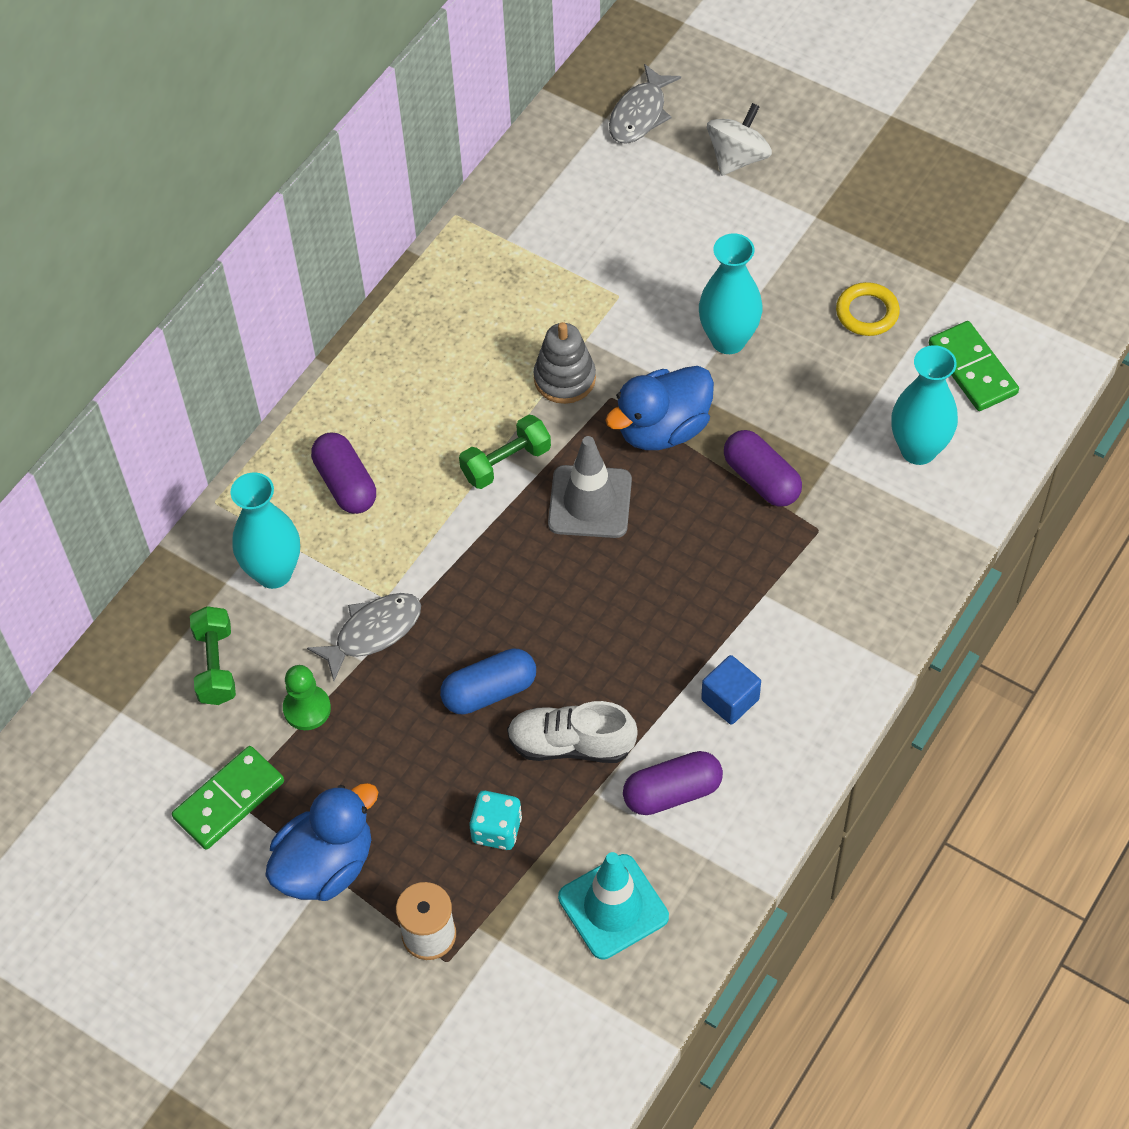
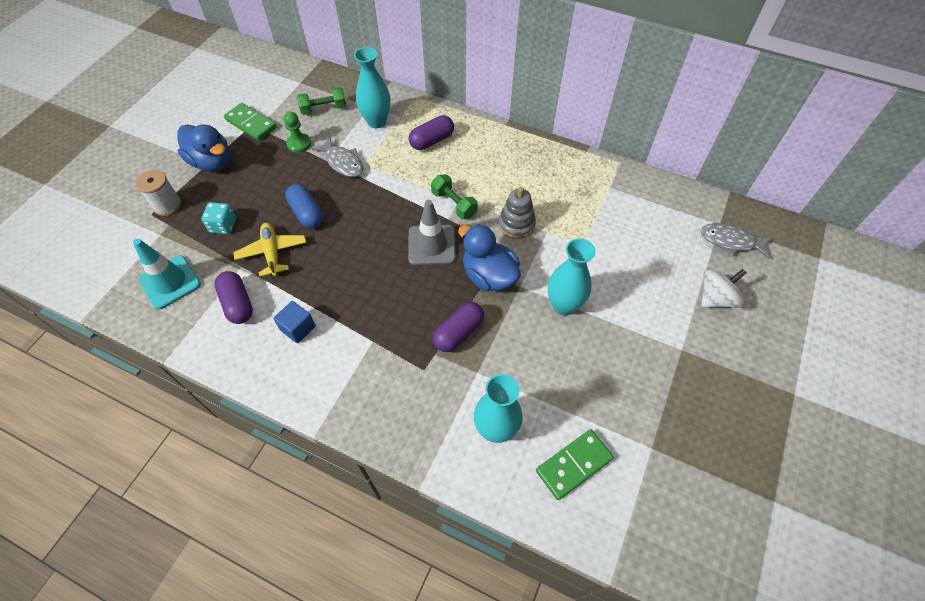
camera: 80 degrees right, 0 degrees up
white shoe [507,701,638,763] -> yellow plane [233,223,306,277]
white spinning top [707,103,772,176] -> white spinning top turned 60 degrees counterclockwise [701,269,747,308]
yellow ring [836,282,900,336] -> none

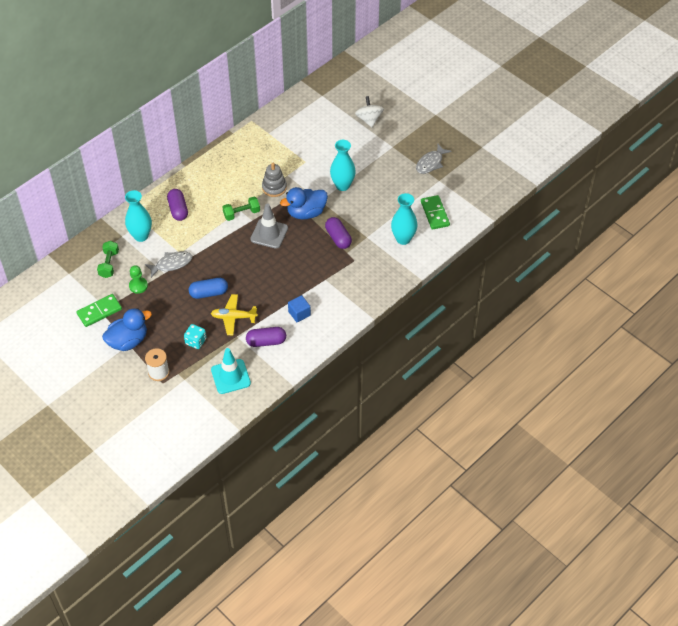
camera: 70 degrees left, 5 degrees down
grey fish [701,223,771,259] -> grey fish moved to [416,144,452,174]

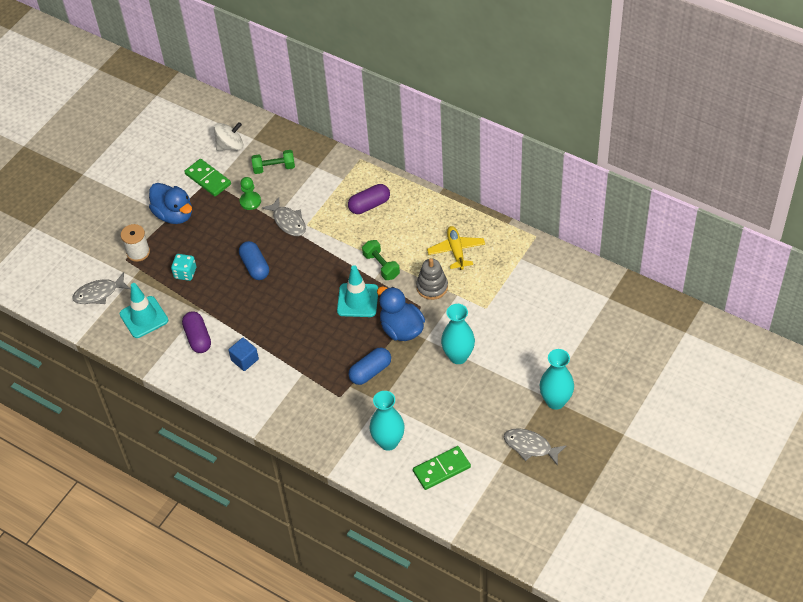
camera: 80 degrees right, 0 degrees up
turquoise vase [125,190,152,242] -> turquoise vase moved to [539,349,574,410]
yellow plane [211,294,258,335] -> yellow plane moved to [427,226,485,270]
grey traffic cone [250,204,288,249] -> turquoise traffic cone [337,265,378,317]
purple capsule [325,217,352,249] -> blue capsule [349,347,391,385]
white spinning top [355,96,384,127] -> white spinning top moved to [214,122,243,151]
none -> grey fish [72,272,130,304]

